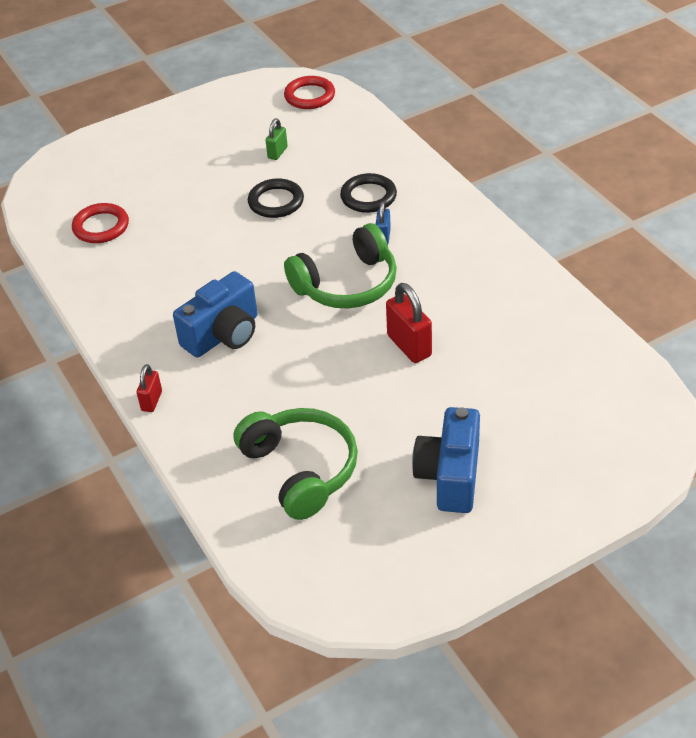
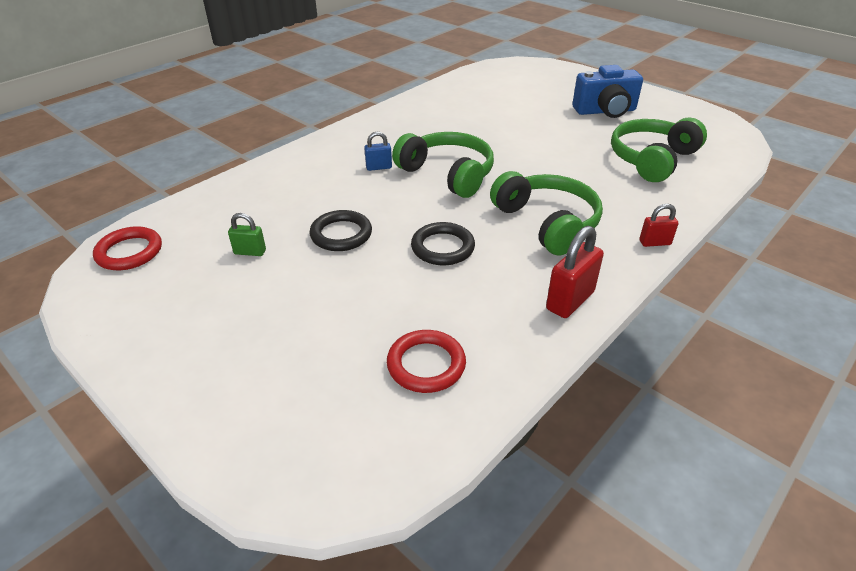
camera: 110 degrees left, 5 degrees down
blue camera [173,271,258,357] -> green headphones [490,171,603,255]
black ring [340,173,397,213] -> black ring moved to [411,222,475,265]
red padlock [386,283,432,363] -> red padlock moved to [546,226,604,318]

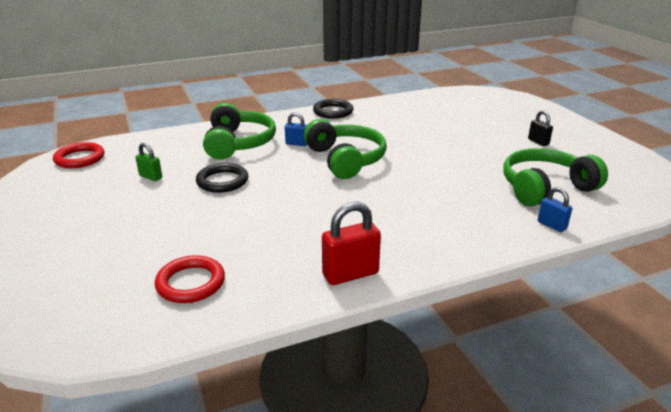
camera: 25 degrees right, 10 degrees down
black ring [411,222,475,265] -> black ring moved to [313,99,353,119]
green headphones [490,171,603,255] -> green headphones moved to [203,103,276,160]
blue camera [572,65,643,118] -> black padlock [528,110,553,146]
red padlock [639,204,678,247] -> none
none -> blue padlock [538,187,572,232]

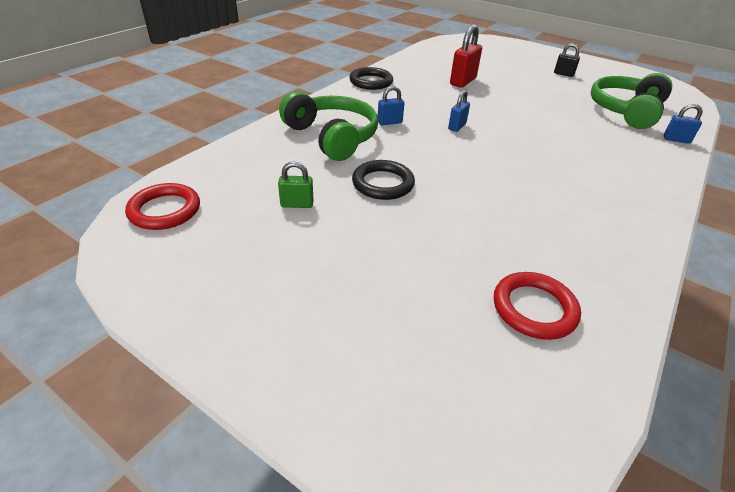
camera: 35 degrees left, 10 degrees up
green headphones [304,119,387,179] -> blue padlock [448,90,470,132]
red padlock [322,202,381,285] -> red padlock moved to [450,24,482,88]

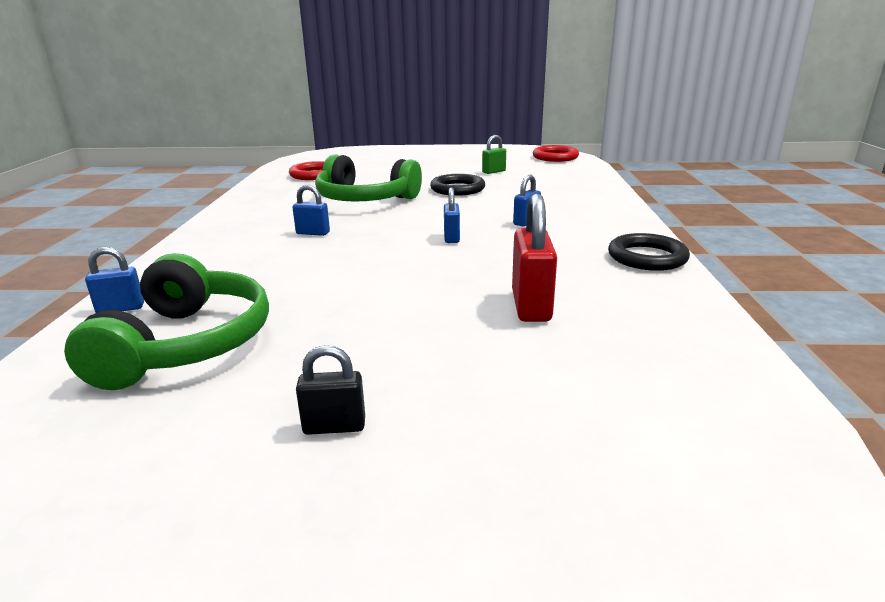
camera: 150 degrees right, 15 degrees down
green headphones [279,91,378,161] -> green headphones moved to [315,154,422,202]
none -> blue padlock [292,184,330,236]

